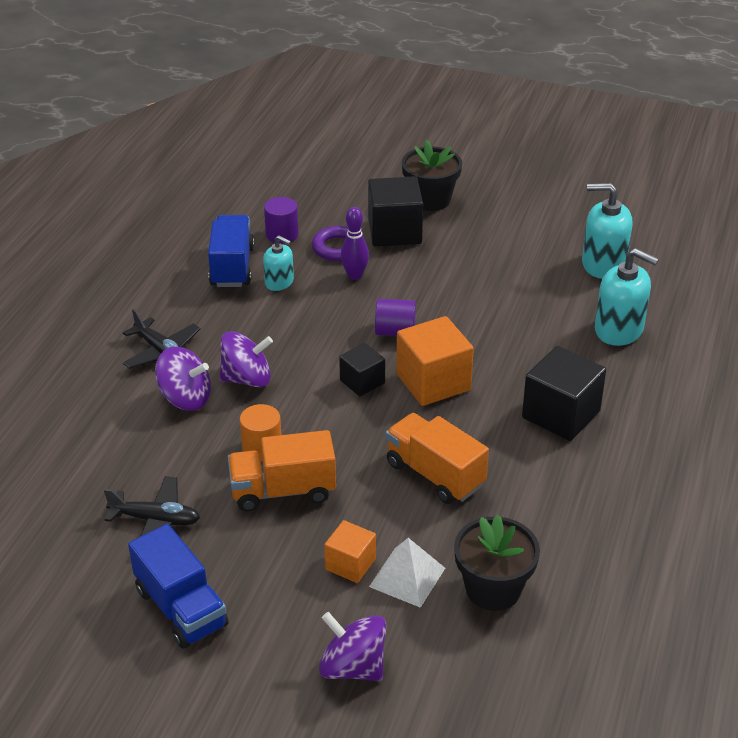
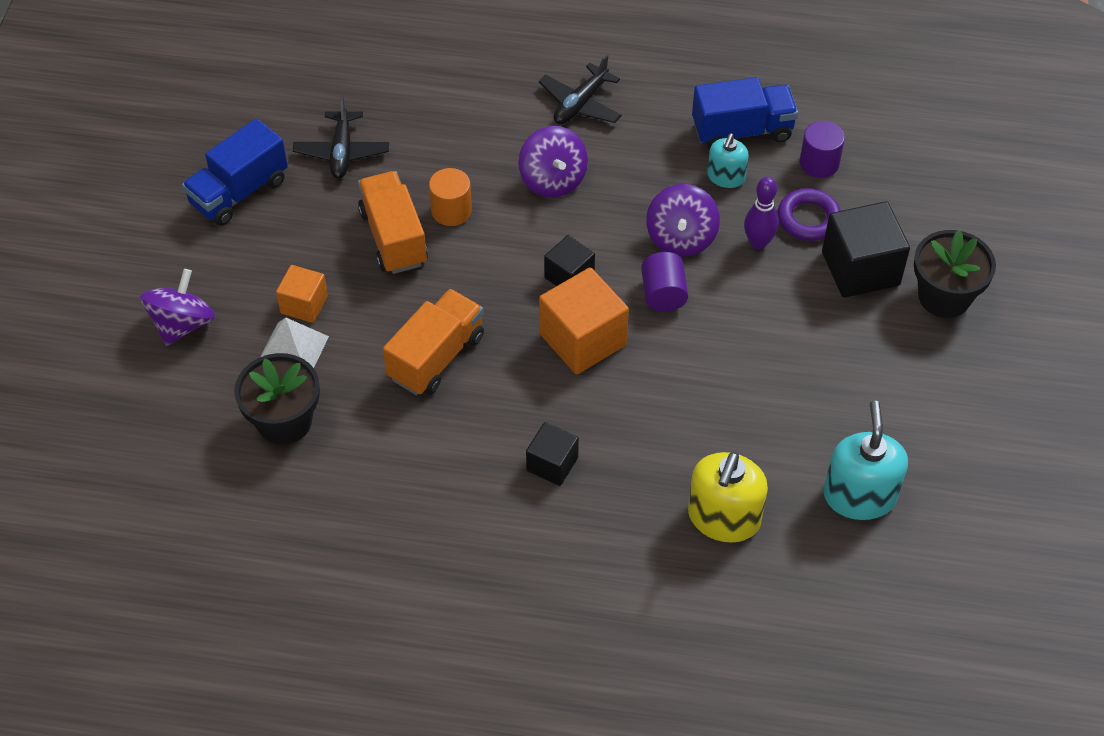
camera: 80 degrees right, 15 degrees up
purple spinning top [155,346,211,411] -> purple spinning top moved to [646,184,720,256]
black cube [522,346,606,441] -> black cube [526,422,579,486], size x0.58
turquoise soap dispenser [595,248,659,346] -> yellow soap dispenser [688,452,768,543]

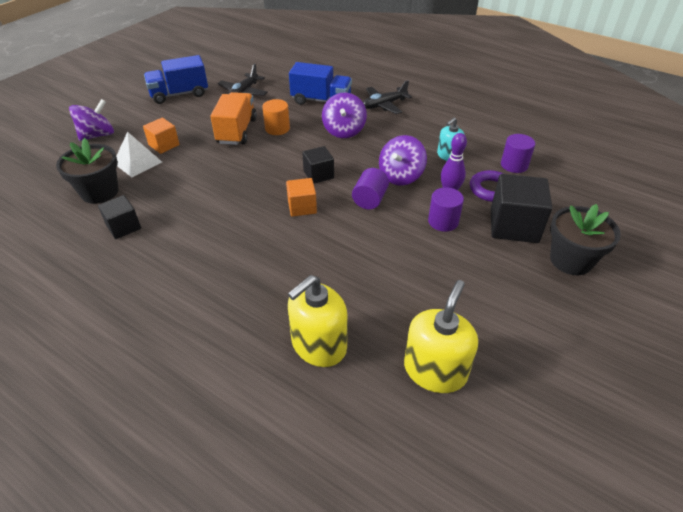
camera: 25 degrees right, 10 degrees down
orange truck [383,289,484,395] -> none
black cube [526,422,579,486] -> black cube moved to [98,195,141,239]
orange cube [539,267,629,374] -> orange cube [286,178,317,217], size x0.58
blue truck [692,77,798,149] -> blue truck moved to [289,62,352,105]
turquoise soap dispenser [824,401,908,520] -> yellow soap dispenser [404,280,478,393]
none -> purple cylinder [428,187,464,232]

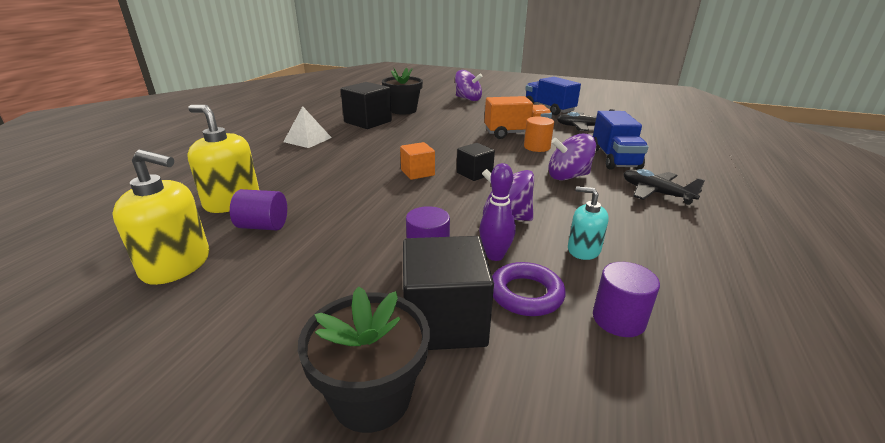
camera: 75 degrees right, 15 degrees down
black cube [98,195,141,239] -> black cube [341,82,392,129], size x1.71
white pyramid [116,132,162,177] -> white pyramid moved to [283,106,332,148]
orange cube [143,118,180,154] -> none
purple cylinder [352,168,389,209] -> purple cylinder moved to [230,189,287,230]

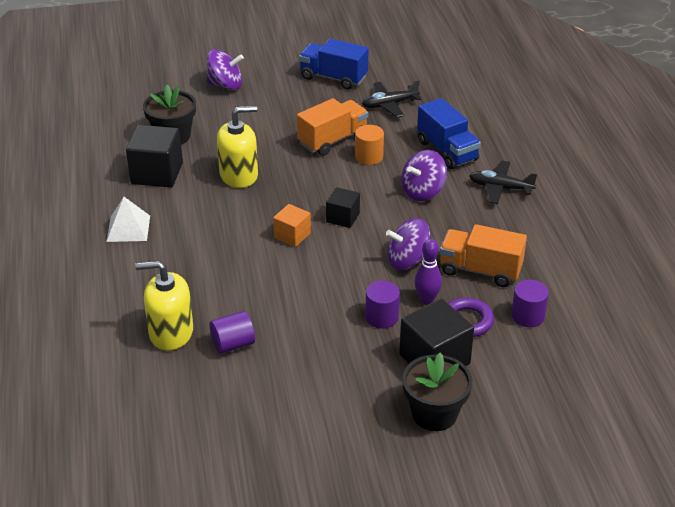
camera: 30 degrees left, 10 degrees up
yellow soap dispenser [112,149,209,285] -> yellow soap dispenser moved to [217,106,258,188]
turquoise soap dispenser [568,186,609,260] -> orange truck [440,224,527,287]

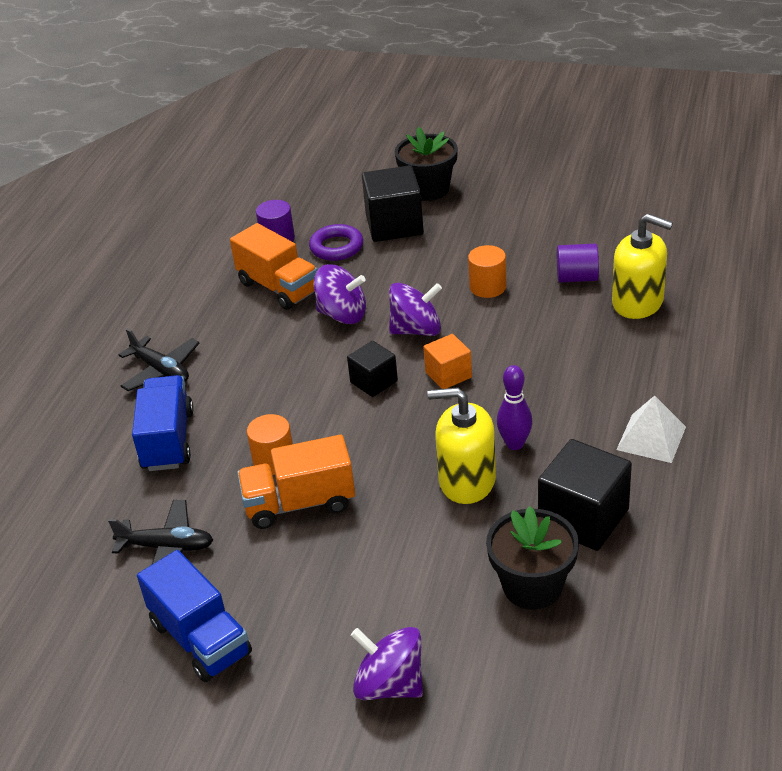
camera: 150 degrees left, 0 degrees up
purple cylinder [365,281,400,329] -> none
purple spinning top [401,150,447,201] -> purple spinning top moved to [389,283,442,336]
purple bowling pin [414,239,442,304] -> purple bowling pin moved to [497,365,533,450]
none -> orange cylinder [468,245,506,298]

